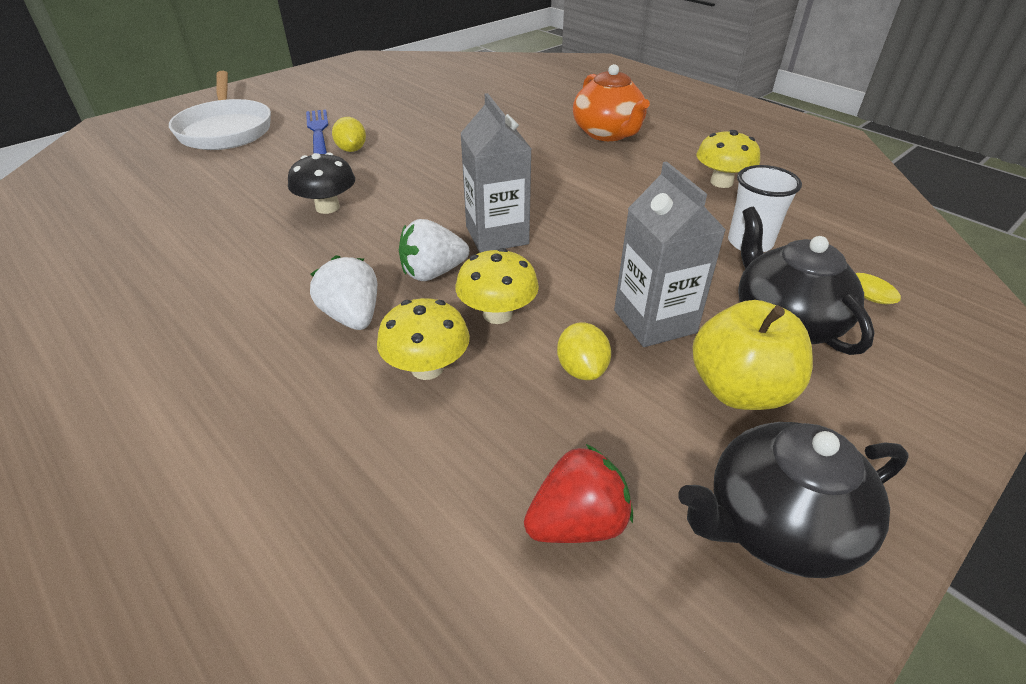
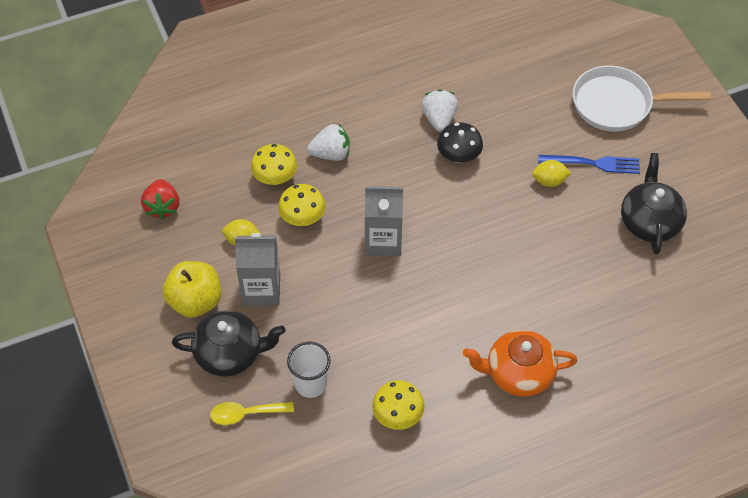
camera: 110 degrees right, 15 degrees up
white strawberry [399,219,469,281] -> white strawberry moved to [422,90,458,132]
black teapot [679,422,909,578] -> black teapot moved to [621,153,687,254]

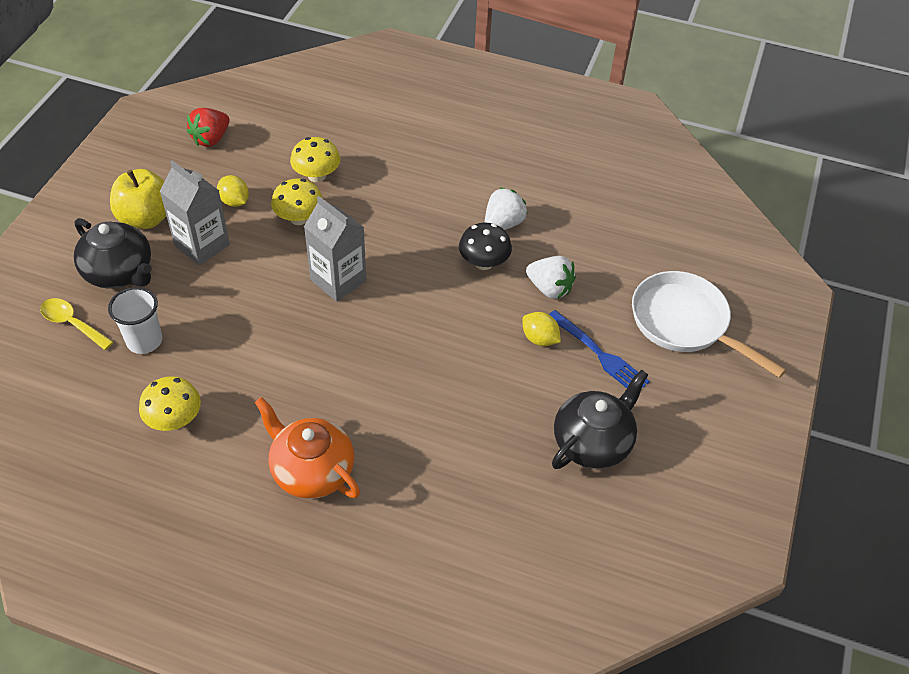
camera: 40 degrees right, 5 degrees down
white strawberry [307,123,350,161] -> white strawberry moved to [526,256,576,299]

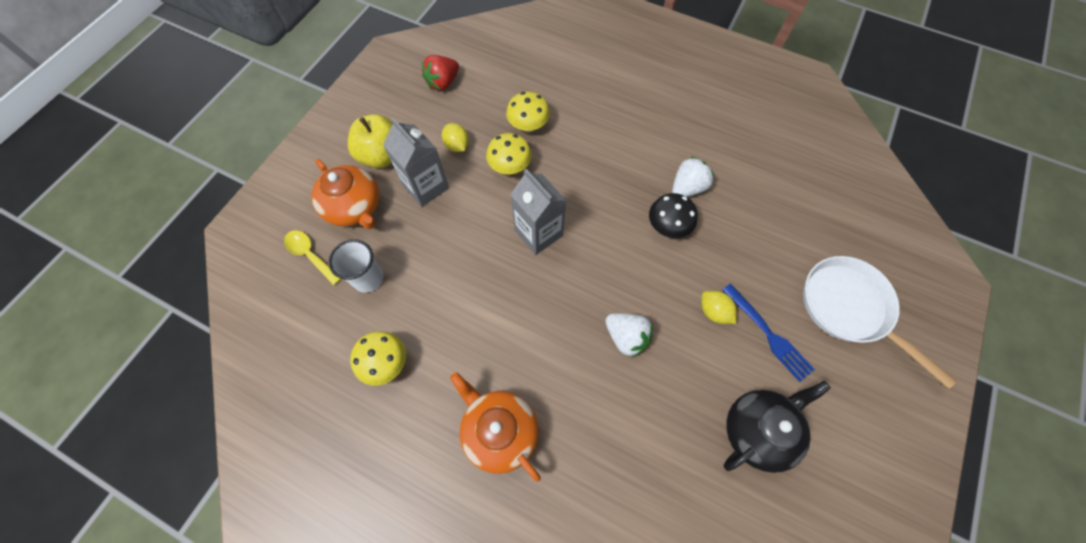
camera: 10 degrees right, 15 degrees up
black teapot [74,218,152,289] -> orange teapot [311,159,379,229]
white strawberry [526,256,576,299] -> white strawberry moved to [605,313,653,358]

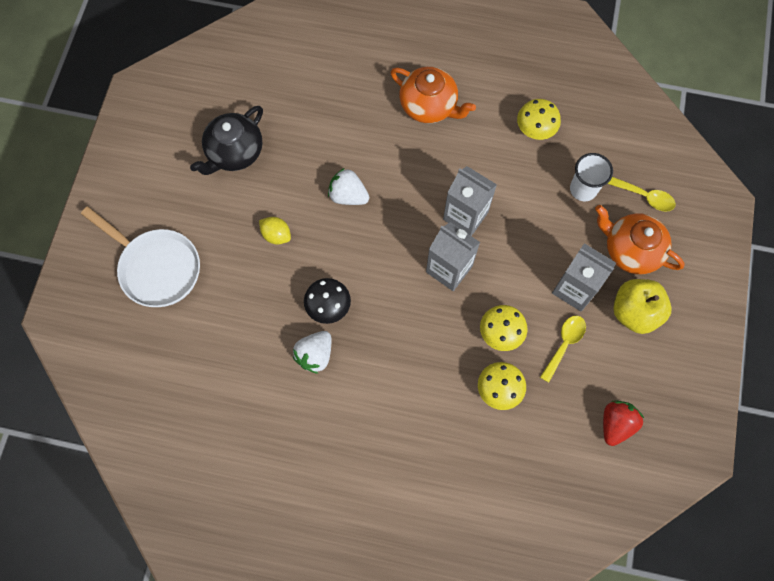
camera: 165 degrees right, 5 degrees up
yellow lemon [442,123,469,152] -> yellow spoon [540,316,586,383]
blue fork [722,284,815,382] -> none
none -> grey carton [443,166,497,236]

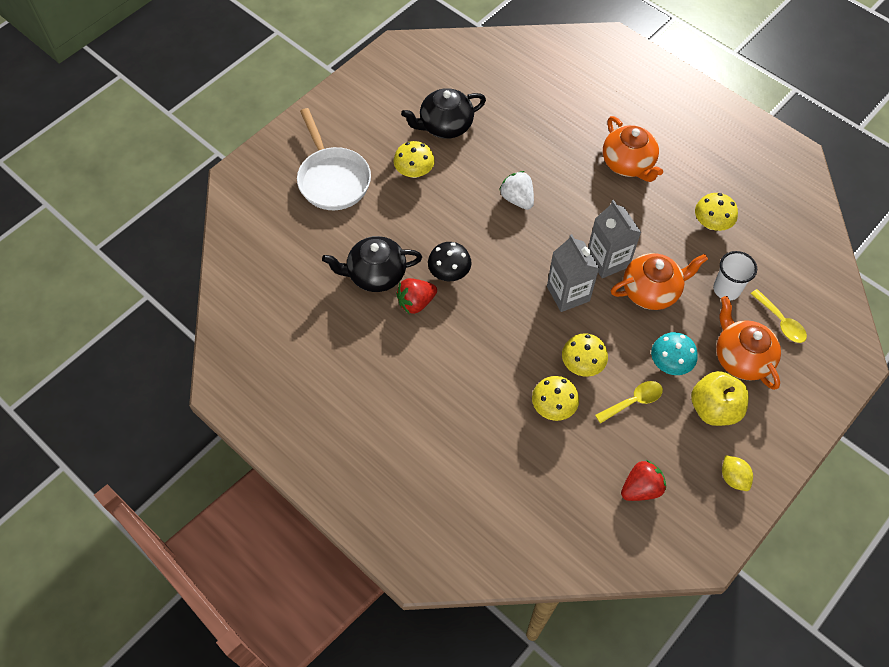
camera: 30 degrees right, 10 degrees down
yellow lemon [259,217,291,245] -> yellow lemon moved to [722,455,753,491]
white strawberry [293,331,331,374] -> red strawberry [396,278,437,314]
grey carton [552,243,616,311] -> turquoise mushroom [651,332,698,375]
none -> black teapot [322,236,422,292]
none -> yellow mushroom [393,141,435,178]
none -> orange teapot [611,253,708,310]

